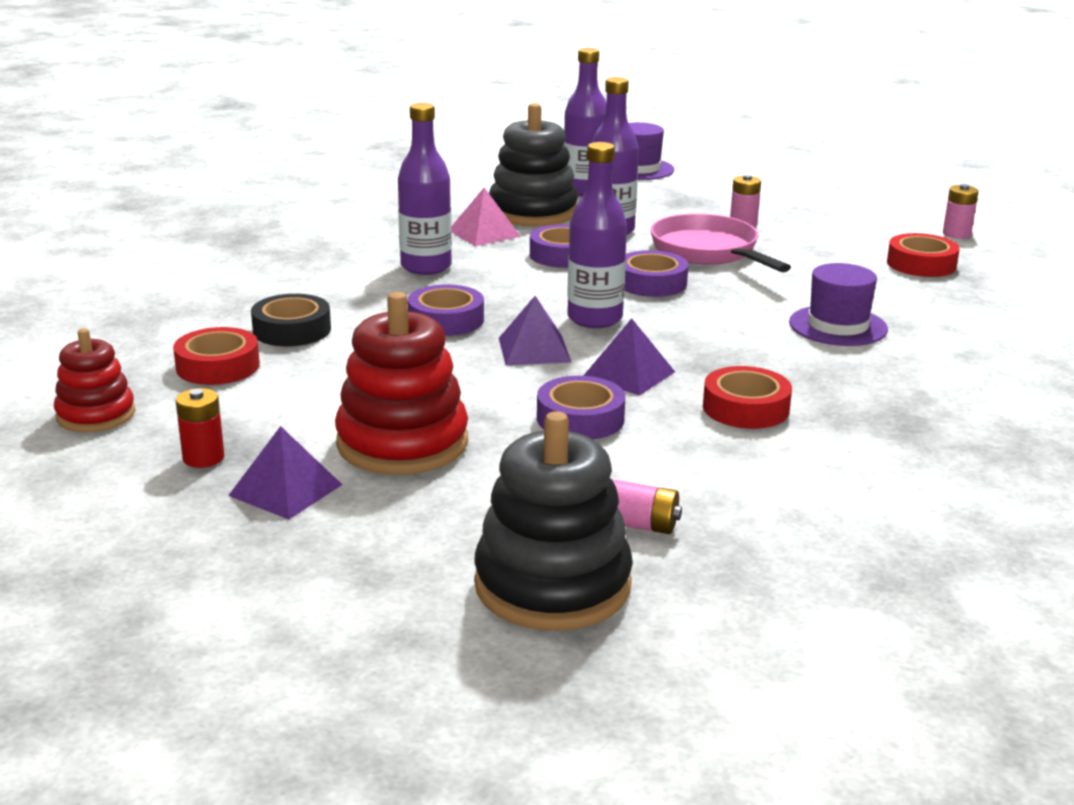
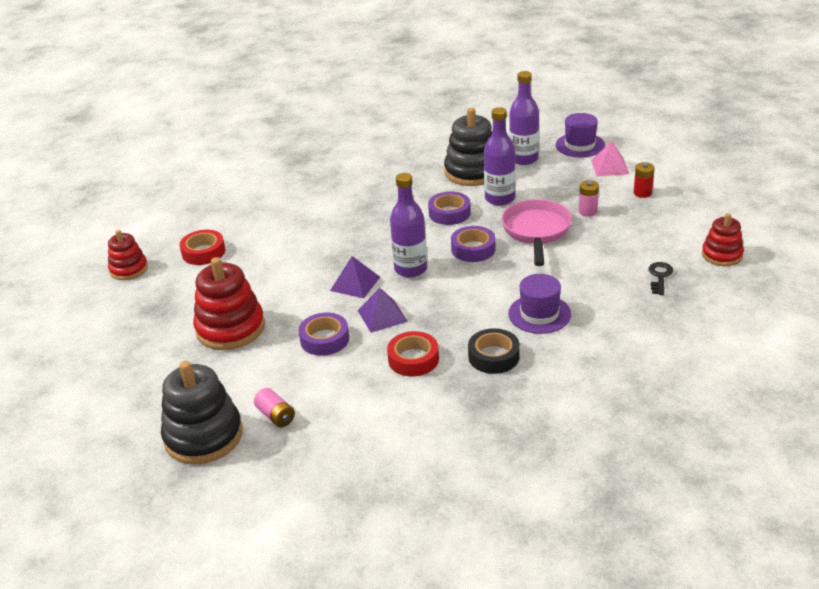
camera: 35 degrees right, 10 degrees up
red battery [176,388,224,468] -> red battery moved to [634,162,655,198]
purple pyramid [228,426,343,519] -> none
black tape [251,294,331,346] -> black tape moved to [468,328,520,374]
purple bottle [398,103,452,275] -> none
purple tape [408,285,484,336] -> none
pink pyramid [451,188,521,246] -> pink pyramid moved to [591,141,629,176]
red tape [887,233,960,277] -> black key [649,262,673,295]
pink battery [943,184,979,239] -> red stacking toy [702,213,744,266]

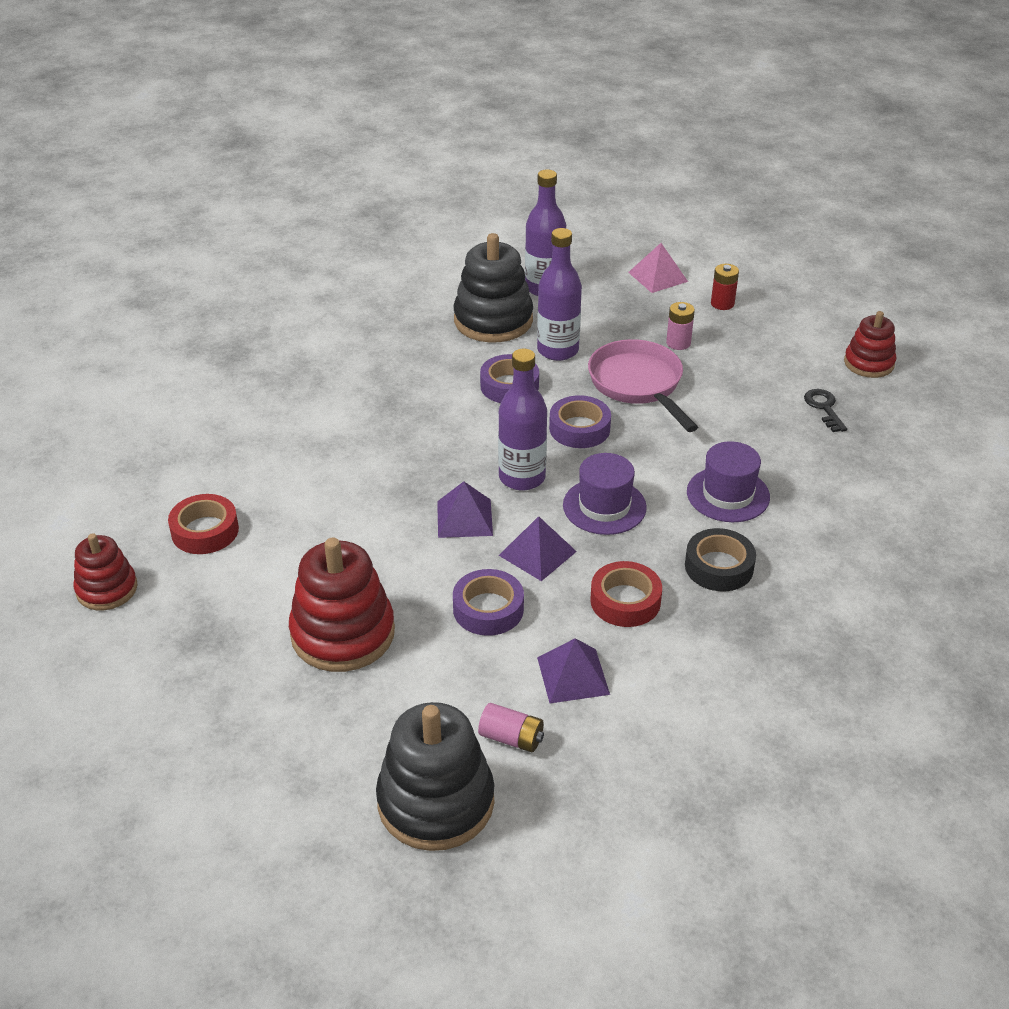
camera: 30 degrees left, 5 degrees up
purple hat [555,113,605,157] -> purple hat moved to [563,453,647,535]
none -> purple pyramid [537,638,610,703]

